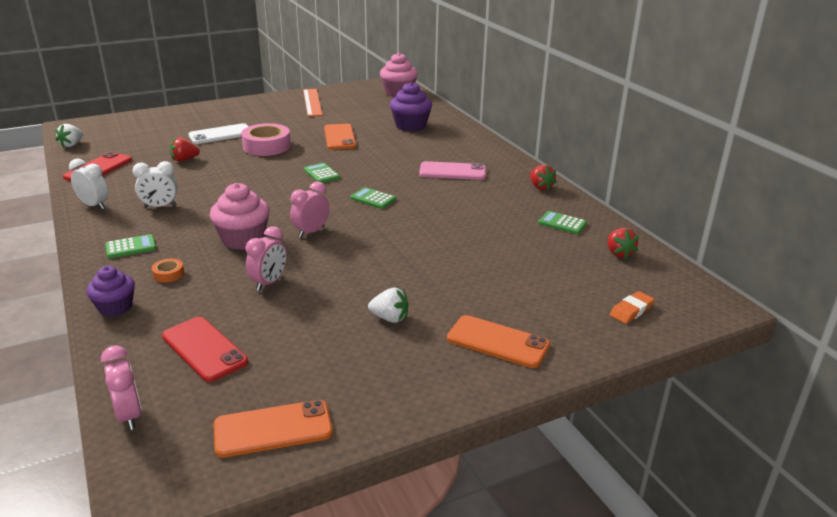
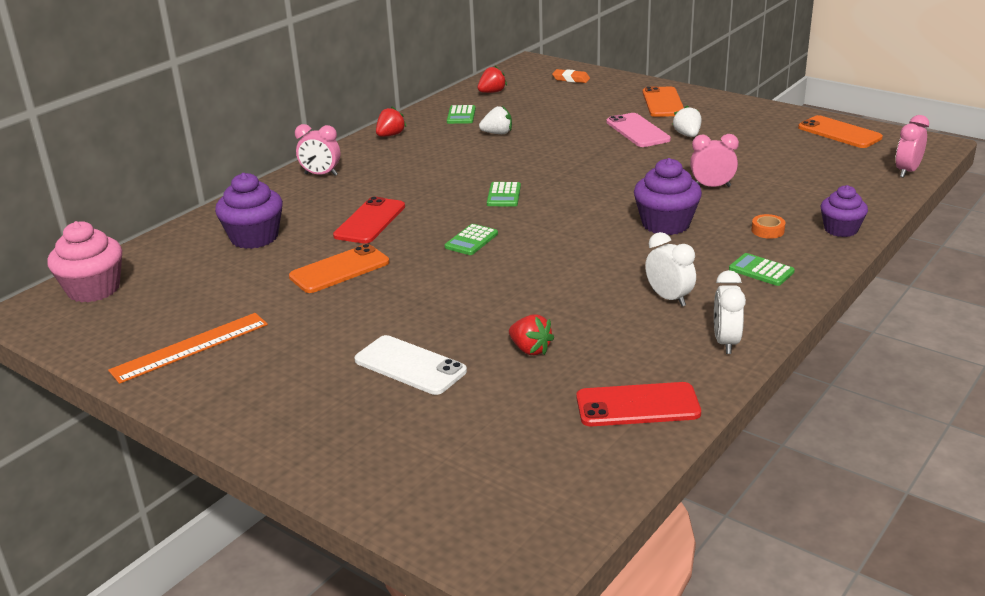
camera: 115 degrees left, 0 degrees up
white strawberry [55,124,83,147] -> white strawberry moved to [479,106,512,134]
red phone [162,317,248,382] -> red phone moved to [333,197,405,244]
pink cupcake [210,183,270,250] -> purple cupcake [634,158,702,235]
pink tape [241,123,291,156] -> none
pink clock [290,181,329,238] -> pink clock moved to [295,124,340,176]
pink phone [419,161,486,180] -> pink phone moved to [606,113,671,147]

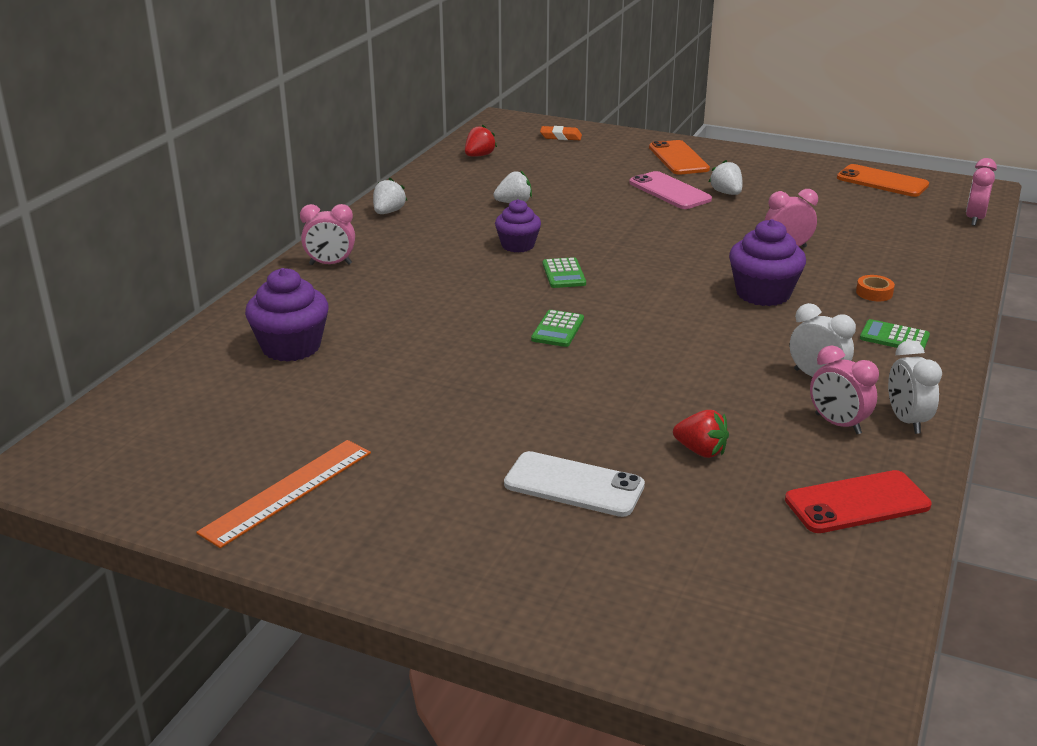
camera: 15 degrees left, 0 degrees up
pink cupcake [47,221,122,303] -> none
orange phone [289,244,389,293] -> none
red phone [333,197,405,244] -> none
red strawberry [376,107,407,137] -> white strawberry [373,178,407,214]
green calculator [447,105,476,124] -> none
purple cupcake [821,185,868,237] -> purple cupcake moved to [495,199,541,253]
none -> pink clock [810,345,879,434]

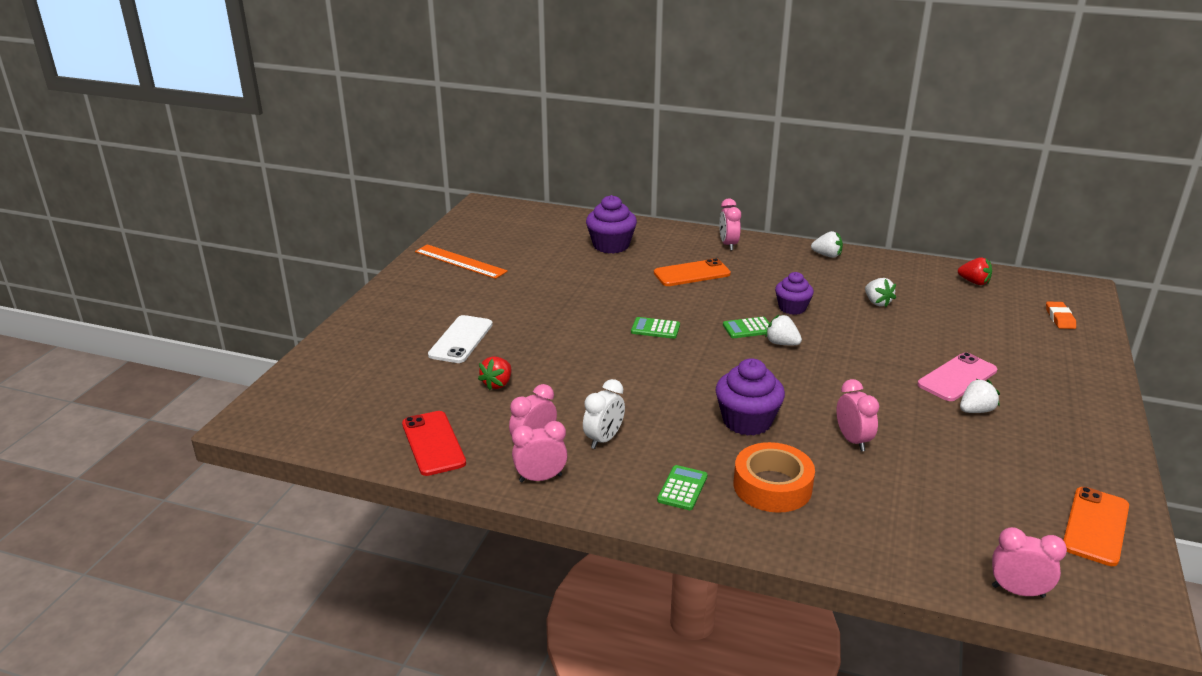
camera: 85 degrees right, 0 degrees up
orange phone [649,140,710,175] -> orange phone moved to [654,258,731,286]
orange tape [856,275,895,301] -> orange tape [734,442,815,513], size x2.21
white clock [888,340,942,434] -> pink clock [512,421,568,482]
none -> white strawberry [765,314,802,345]

